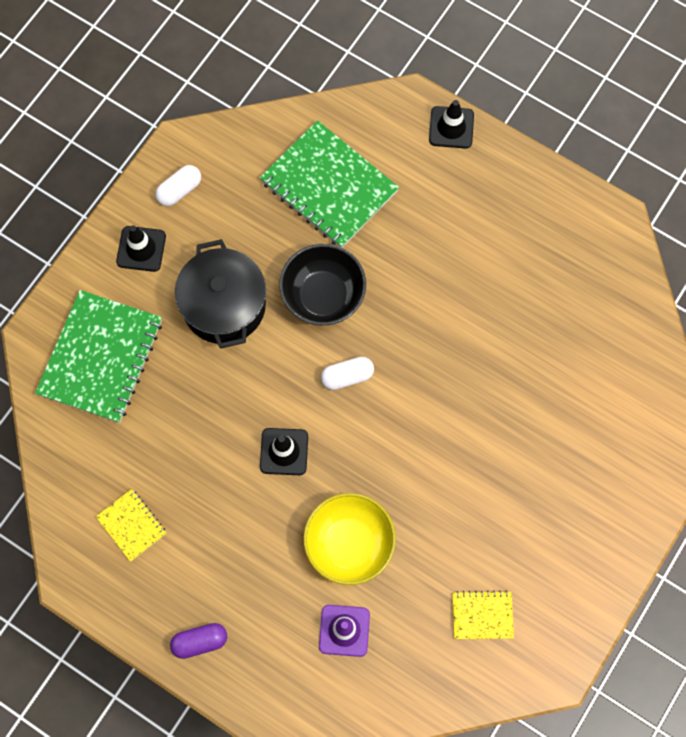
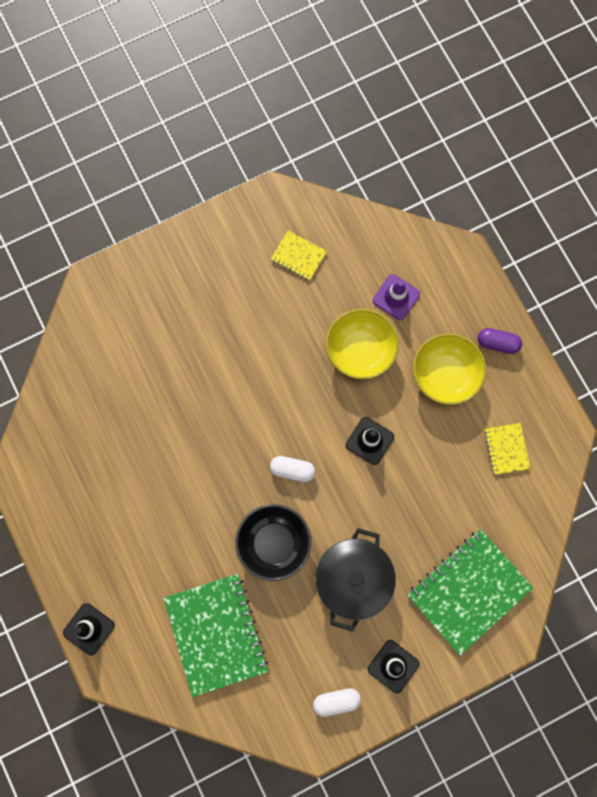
camera: 150 degrees left, 5 degrees up
none -> yellow bowl [413,334,486,405]

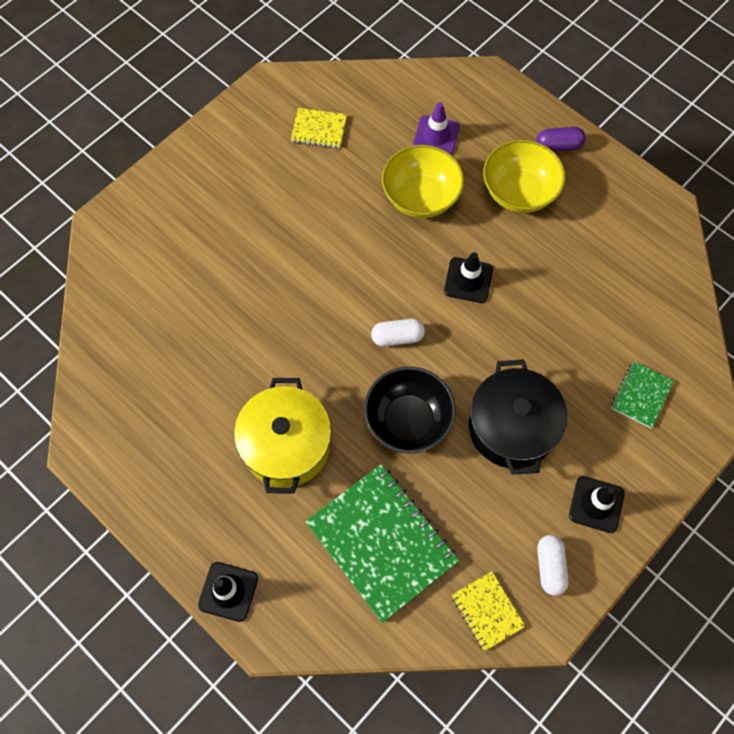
camera: 20 degrees left, 10 degrees down
white capsule [313,688,361,717] -> white capsule turned 60 degrees counterclockwise [537,535,569,596]
green notebook [407,529,533,656] -> green notebook [611,361,674,428], size x0.49
yellow notebook [484,423,530,475] -> yellow notebook moved to [452,571,526,651]
none -> yellow pot [234,378,332,494]

